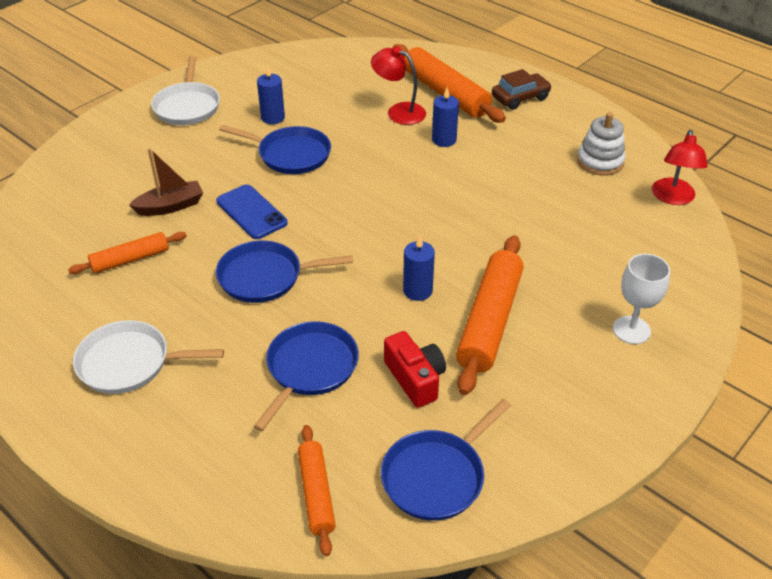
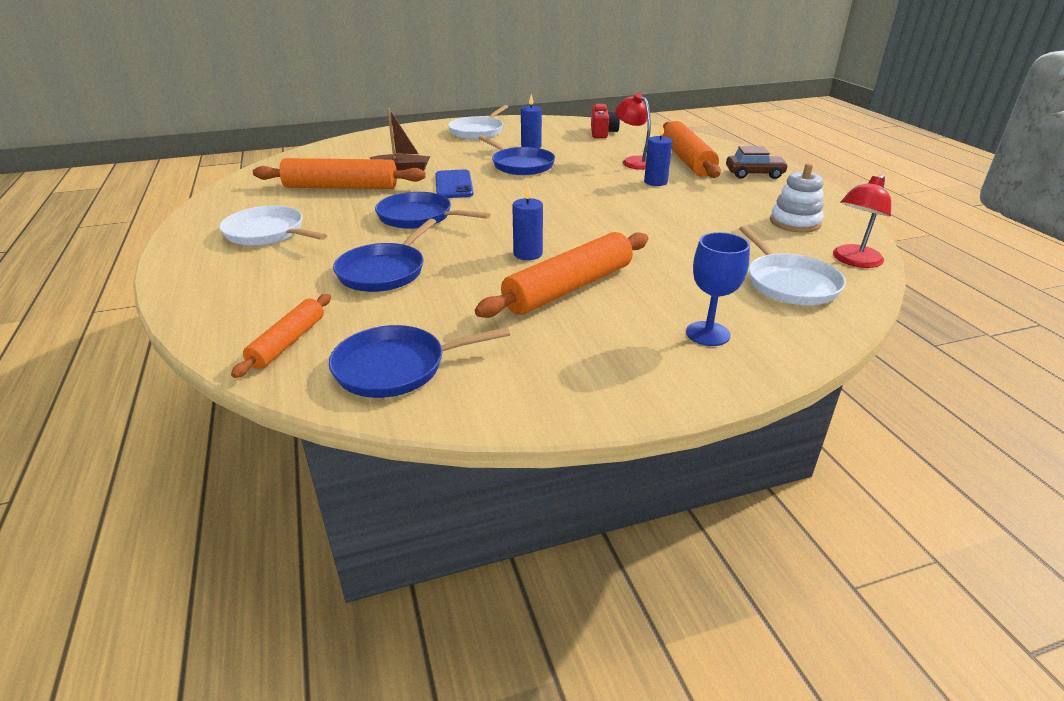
camera: 30 degrees right, 10 degrees down
orange rolling pin [68,232,187,274] -> orange rolling pin [253,158,426,189], size x1.74
blue pan [253,322,359,431] -> blue pan turned 150 degrees clockwise [333,219,436,292]
red camera [384,331,446,408] -> red camera moved to [591,104,620,138]
white goblet [613,254,670,344] -> blue goblet [686,232,750,346]
none -> white pan [739,226,846,305]

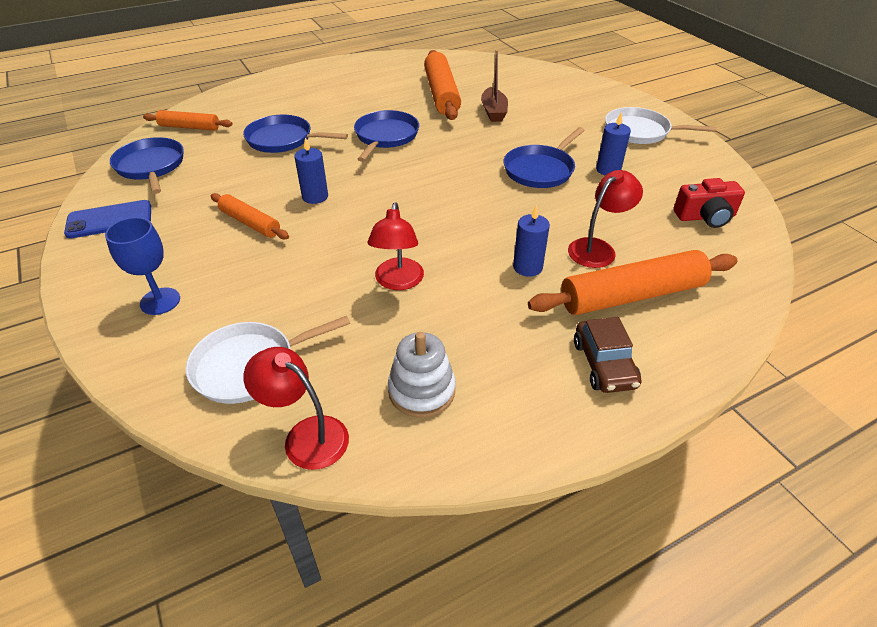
camera: 80 degrees right, 10 degrees up
white pan [219,205,327,246] -> none
blue phone [435,169,474,198] -> blue phone moved to [64,200,151,238]
orange rolling pin [475,232,648,318] -> orange rolling pin [211,193,289,239], size x0.58
none -> red lamp [367,202,424,290]

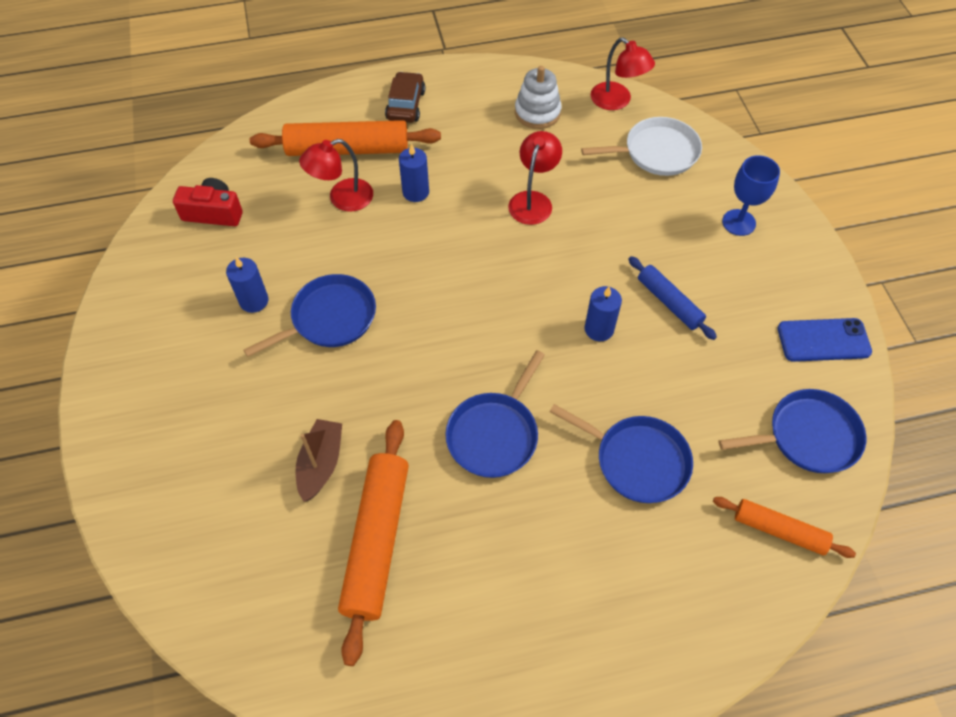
camera: 165 degrees left, 15 degrees up
blue pan [110,137,184,194] -> blue pan turned 90 degrees counterclockwise [719,389,867,473]
orange rolling pin [211,193,289,239] -> blue rolling pin [628,256,717,340]
white pan [605,107,717,144] -> none

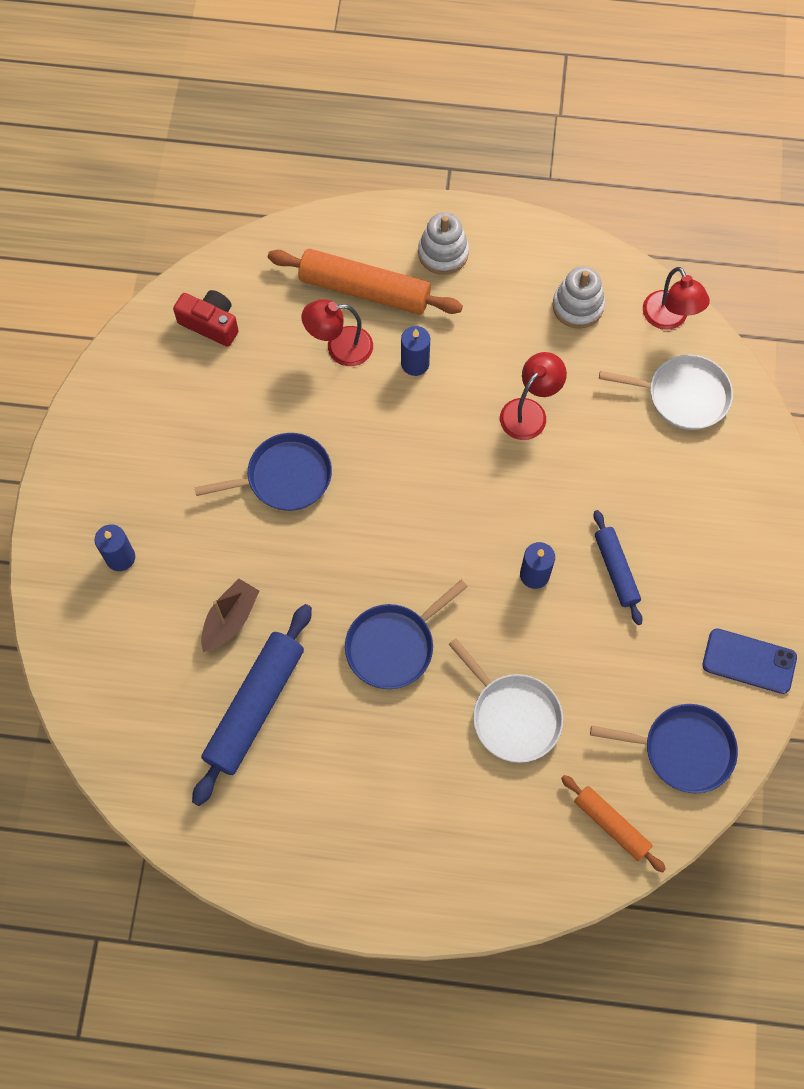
camera: 20 degrees right, 10 degrees up
blue candle [226,257,268,313] -> blue candle moved to [94,524,135,571]
orange rolling pin [338,420,409,666] -> blue rolling pin [192,604,312,806]
brown car [385,71,426,123] -> white stacking toy [418,213,469,275]
blue pan [550,404,693,503] -> white pan [448,638,563,763]
blue goblet [722,155,780,236] -> none

